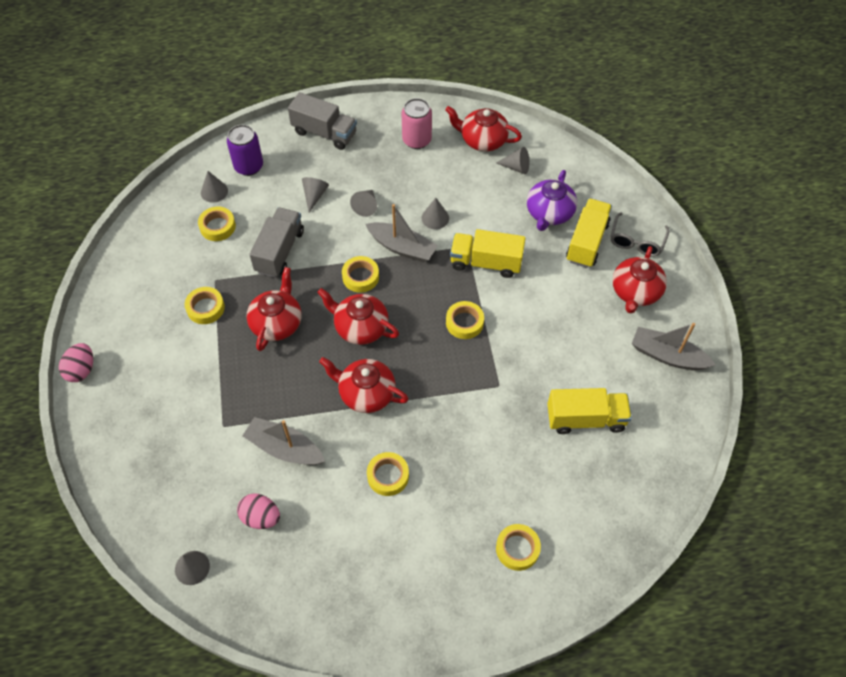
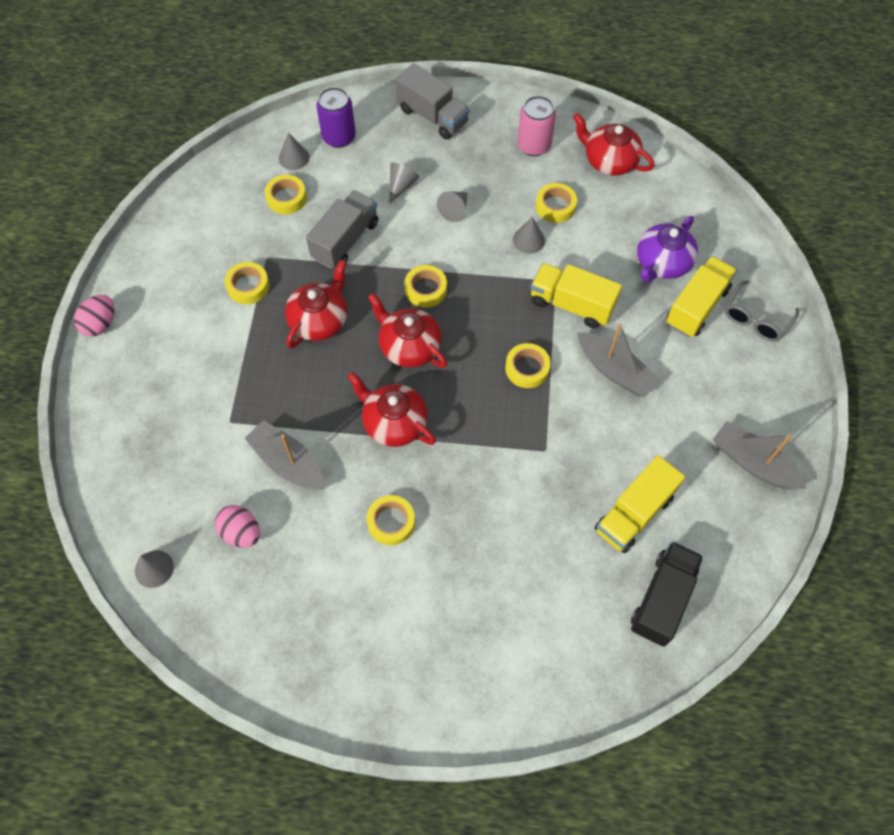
camera: 15 degrees right, 5 degrees up
grey boat [365,204,438,262] -> grey boat moved to [577,324,660,397]
grey cone [496,147,529,174] -> none
yellow tape [496,524,541,571] -> yellow tape moved to [536,183,577,223]
yellow truck [547,388,632,434] -> yellow truck turned 120 degrees clockwise [595,455,685,553]
red teapot [612,246,667,314] -> none
none -> black truck [631,541,704,647]

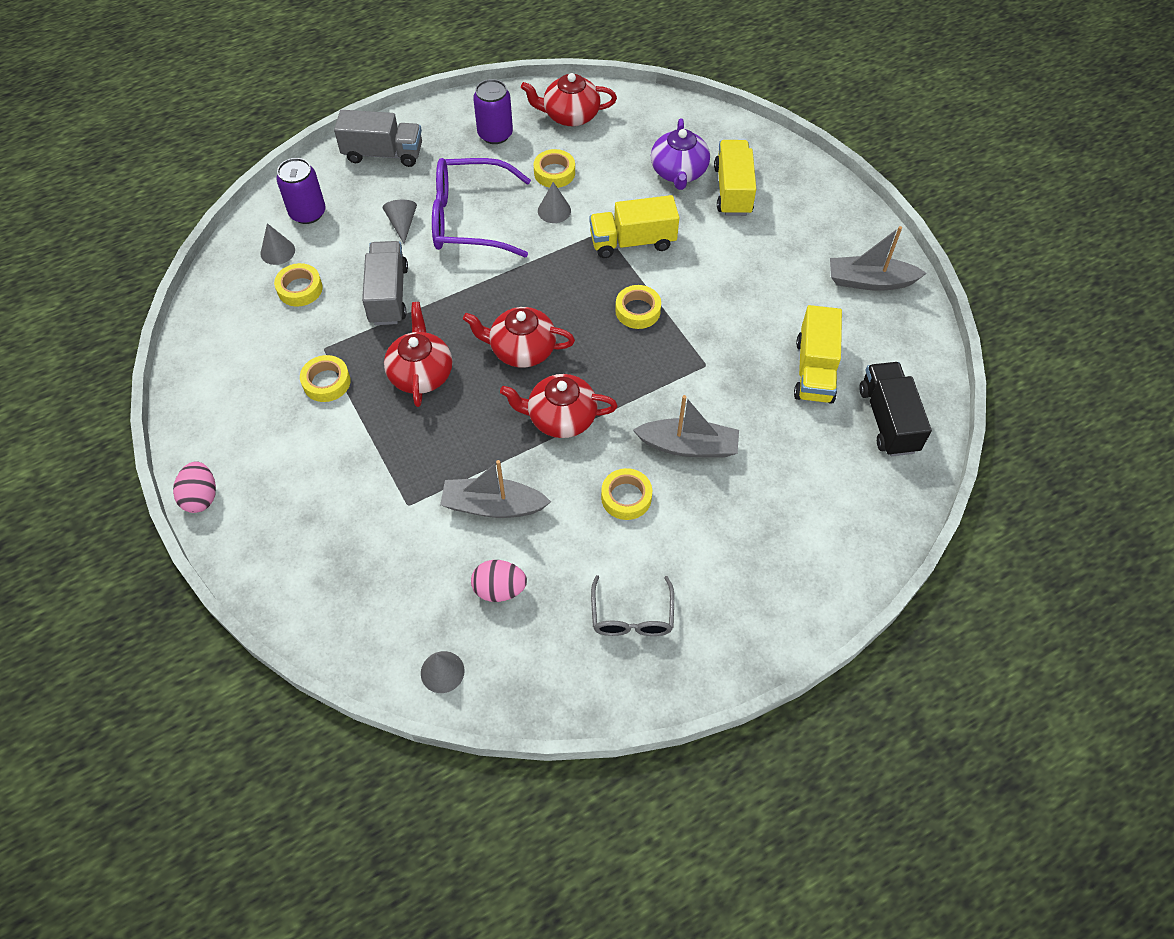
camera: 35 degrees left, 5 degrees down
yellow tape [404,265,447,308] -> none
grey cone [437,191,468,222] -> purple glasses [432,158,531,257]
pink can [517,96,556,156] -> purple can [473,79,513,144]
grey boat [577,324,660,397] -> grey boat moved to [633,395,739,458]
grey glasses [725,281,799,342] -> grey glasses moved to [591,575,674,636]

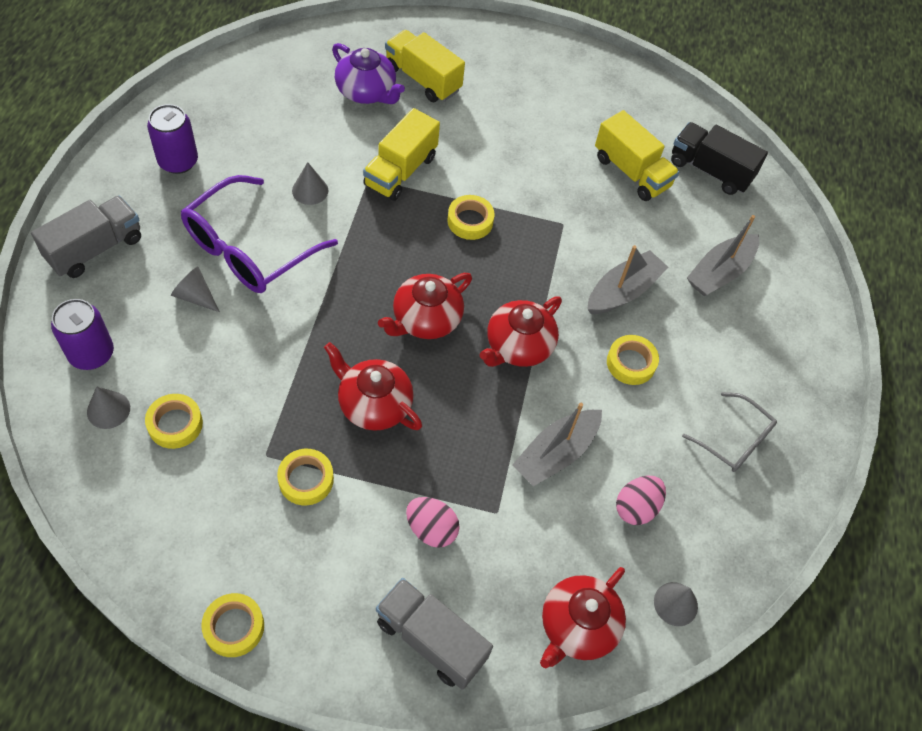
camera: 55 degrees left, 0 degrees up
pink egg [173,461,216,513] -> pink egg moved to [406,497,460,548]
grey truck [362,241,408,325] -> grey truck moved to [376,578,493,690]
red teapot [521,73,617,126] -> red teapot moved to [540,567,626,668]
yellow tape [534,149,575,188] -> yellow tape moved to [201,593,264,657]
grey boat [830,226,927,291] -> grey boat moved to [687,215,759,296]

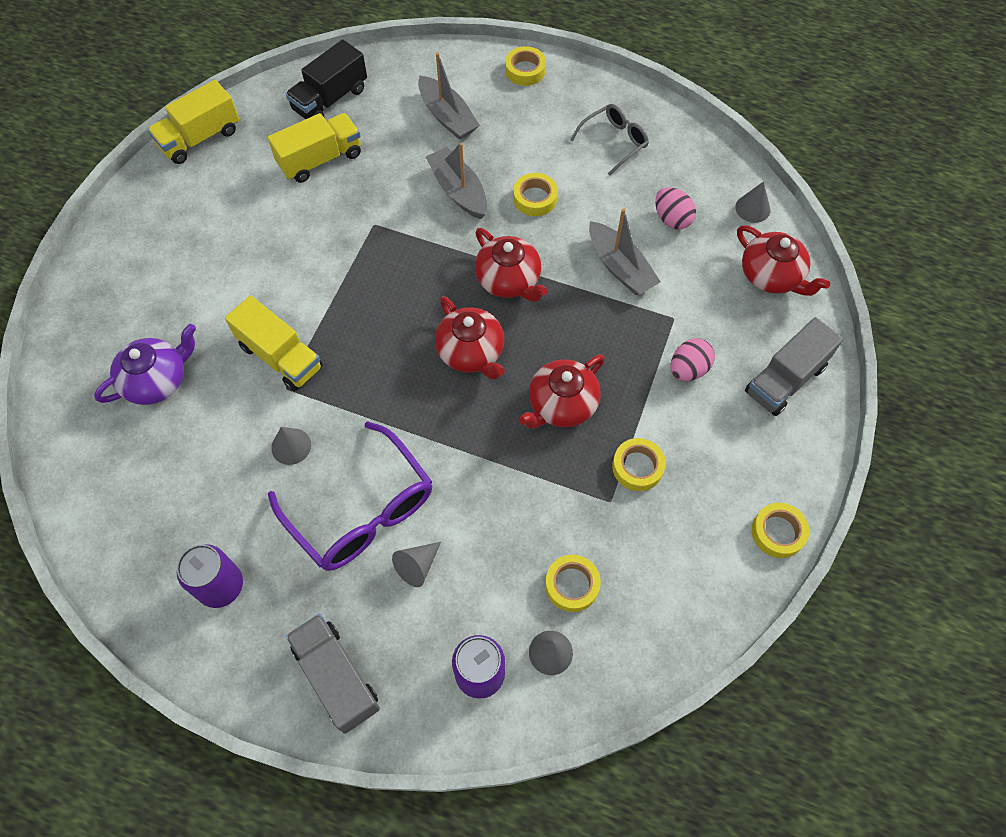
camera: 75 degrees left, 5 degrees up
yellow truck [385,30,465,102] -> yellow truck moved to [147,80,239,164]
yellow tape [447,195,495,240] -> yellow tape moved to [505,46,546,86]

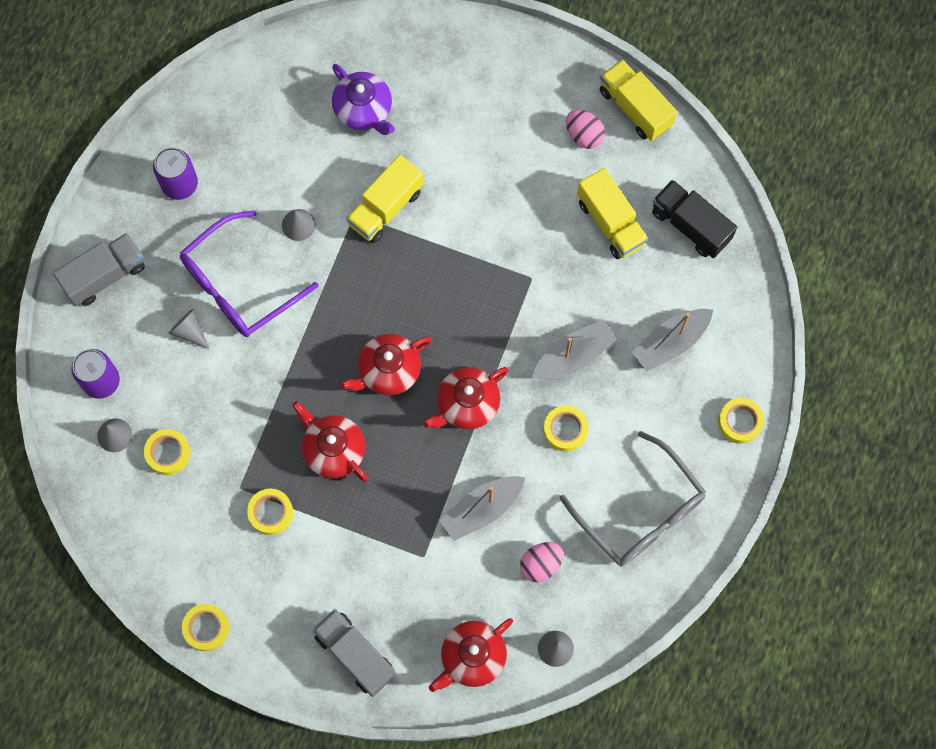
camera: 90 degrees right, 10 degrees up
grey glasses [571,104,649,176] -> grey glasses [560,431,706,567], size x1.76
pink egg [671,338,715,381] -> pink egg moved to [566,110,605,149]

